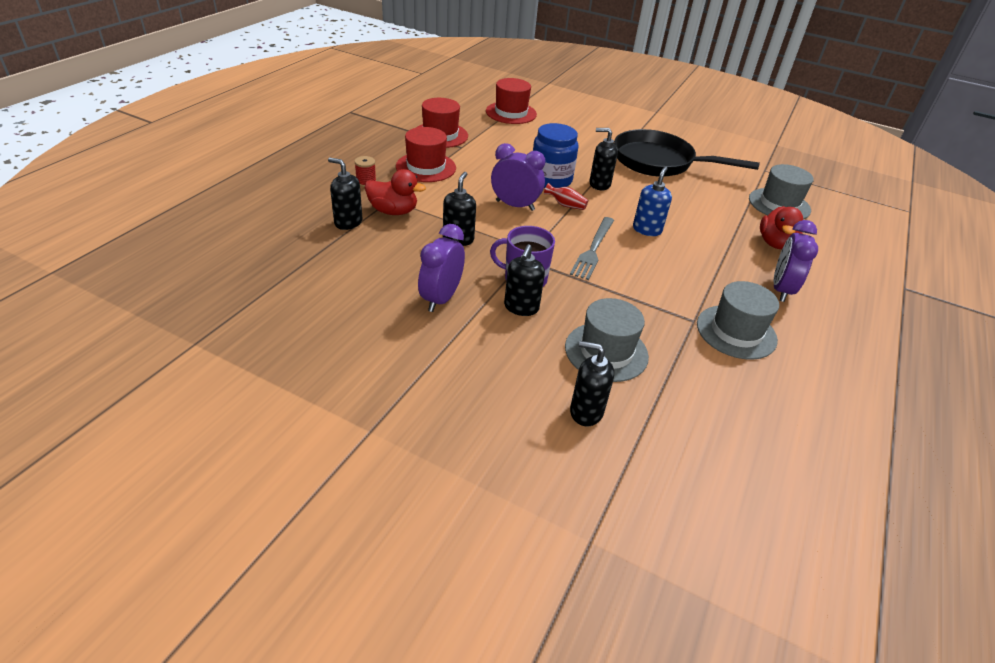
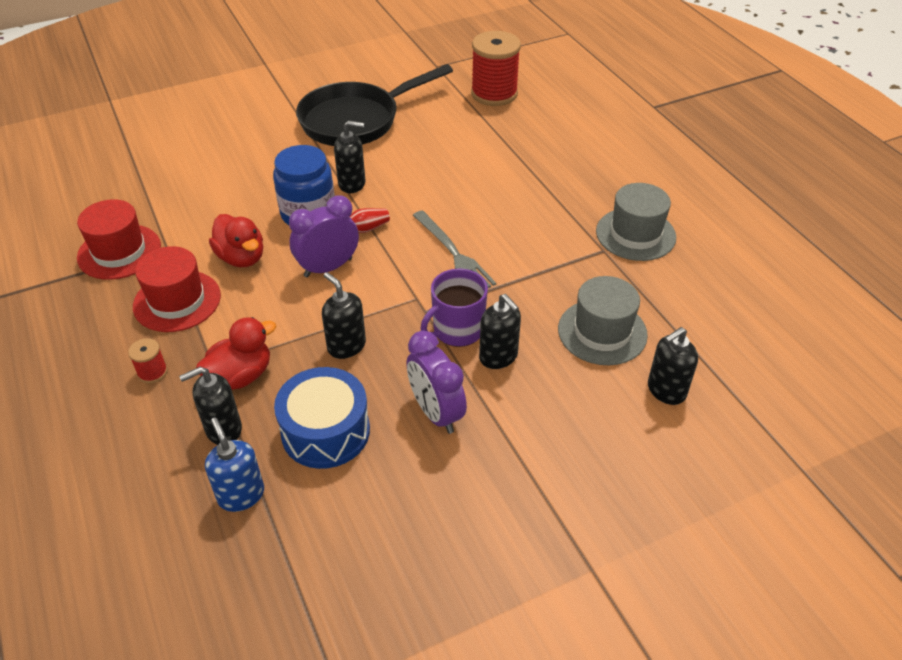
camera: 50 degrees left, 5 degrees up
red hat [486,78,537,124] -> none
black soap dispenser [589,128,618,191] -> black soap dispenser turned 135 degrees counterclockwise [334,120,365,193]
blue soap dispenser [633,166,672,236] -> blue soap dispenser moved to [205,417,264,512]
grey hat [749,164,814,219] -> red spool [471,31,521,106]
red duck [760,206,803,249] -> red duck moved to [209,214,263,267]
purple clock [774,220,818,302] -> none
none -> blue drum [274,367,370,469]

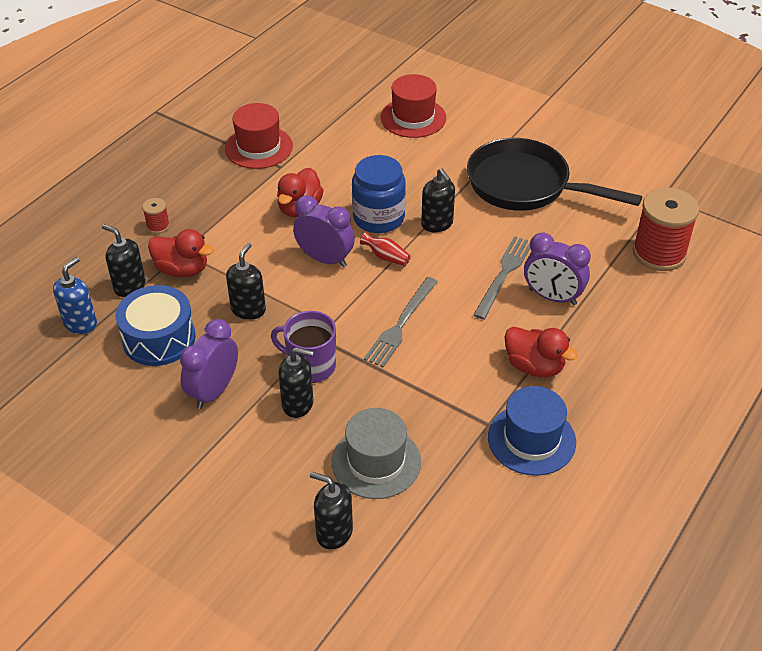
camera: 60 degrees right, 0 degrees up
red hat [133,246,221,332] -> red hat moved to [381,74,446,138]
black soap dispenser [479,294,521,369] -> black soap dispenser turned 105 degrees counterclockwise [278,347,314,418]
grey hat [596,183,676,261] -> blue hat [488,386,576,476]
none -> grey fork [473,236,530,320]
none -> red duck [505,327,578,377]
none -> purple clock [524,233,591,305]

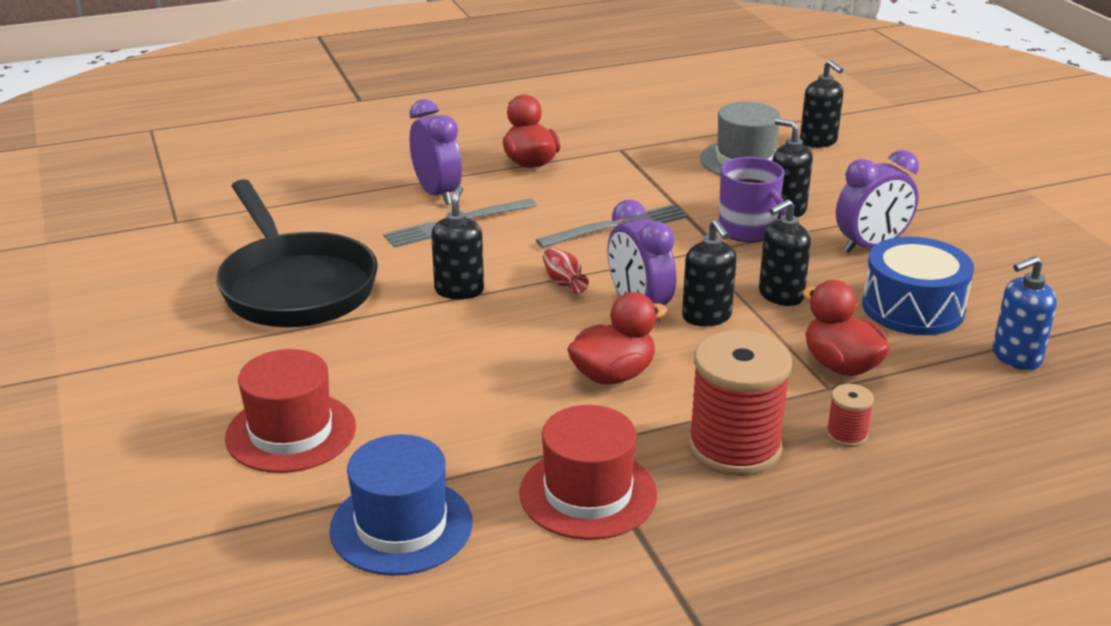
camera: 145 degrees left, 15 degrees down
black soap dispenser [102,224,146,297] -> black soap dispenser moved to [682,220,737,326]
blue jar [352,155,406,233] -> none
blue hat [488,386,576,476] -> blue hat moved to [329,434,473,576]
red spool [633,188,699,271] -> red spool moved to [688,330,792,476]

